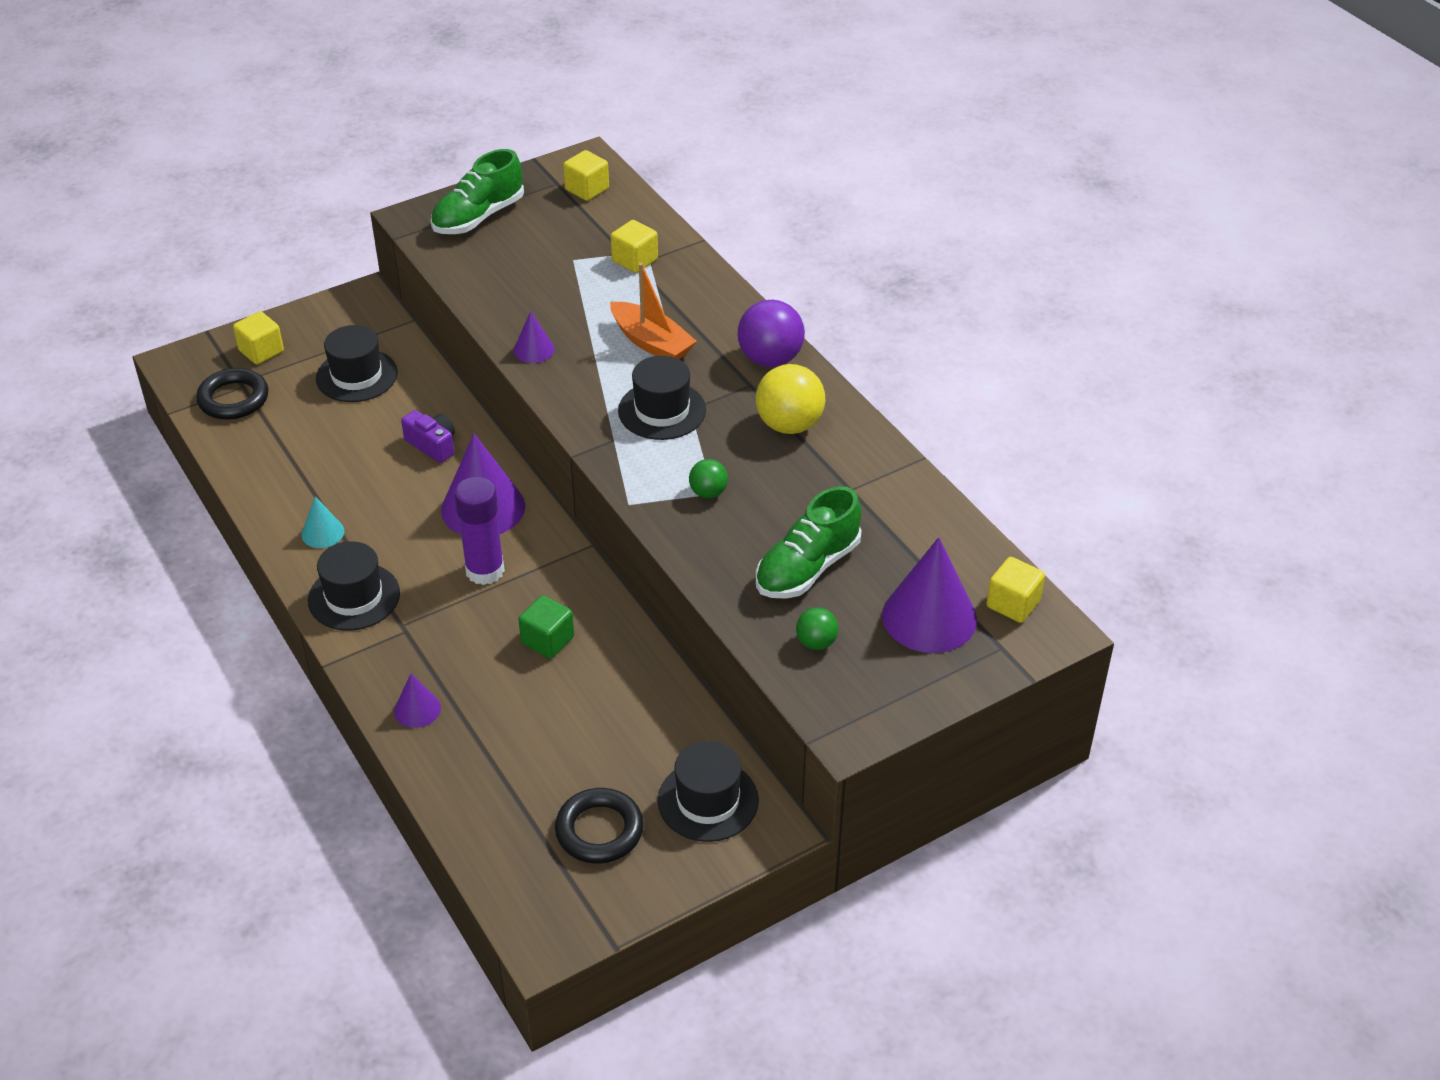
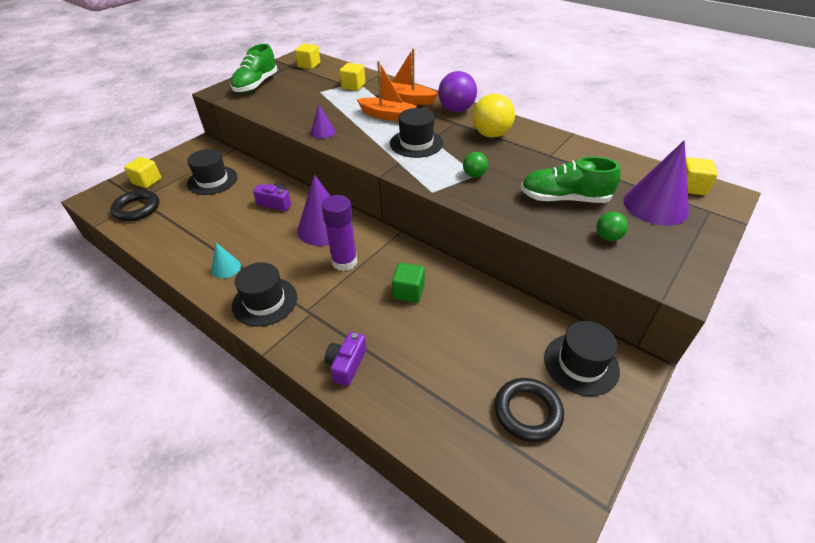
camera: 20 degrees left, 0 degrees up
purple cone [394,673,441,728] -> purple camera [324,332,367,386]
green shoe [756,486,861,599] -> green shoe turned 75 degrees clockwise [521,157,621,203]
none -> orange boat [381,48,438,105]

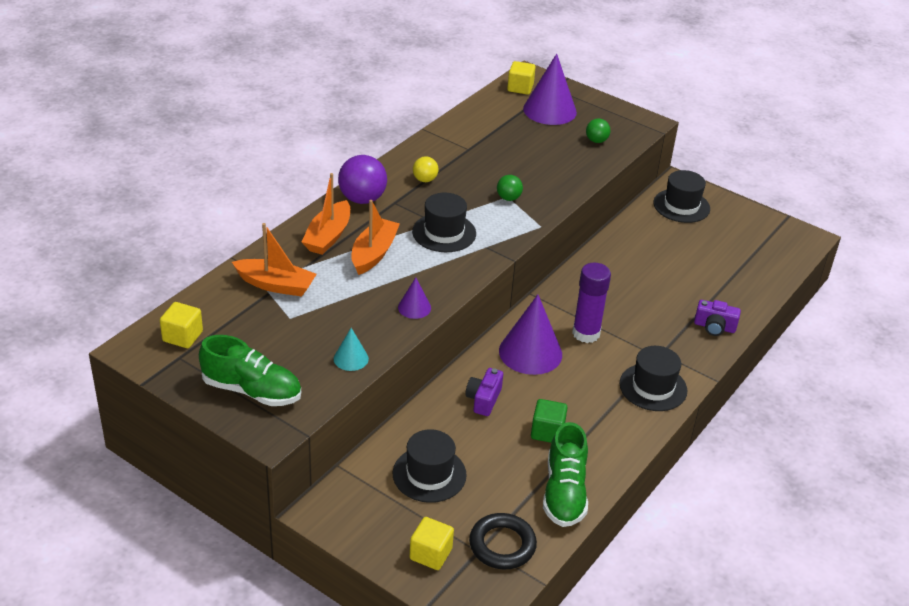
camera: 95 degrees left, 5 degrees down
turquoise cone [211,243,241,279] -> turquoise cone moved to [334,328,369,371]
yellow cube [339,63,365,91] -> orange boat [232,223,317,297]
green cube [392,263,425,303] -> green cube moved to [531,399,568,443]
yellow ball [473,94,515,138] -> yellow ball [413,156,438,182], size x0.54
black ring [494,378,564,442] -> none
green shoe [521,157,621,203] -> green shoe moved to [543,422,588,527]

